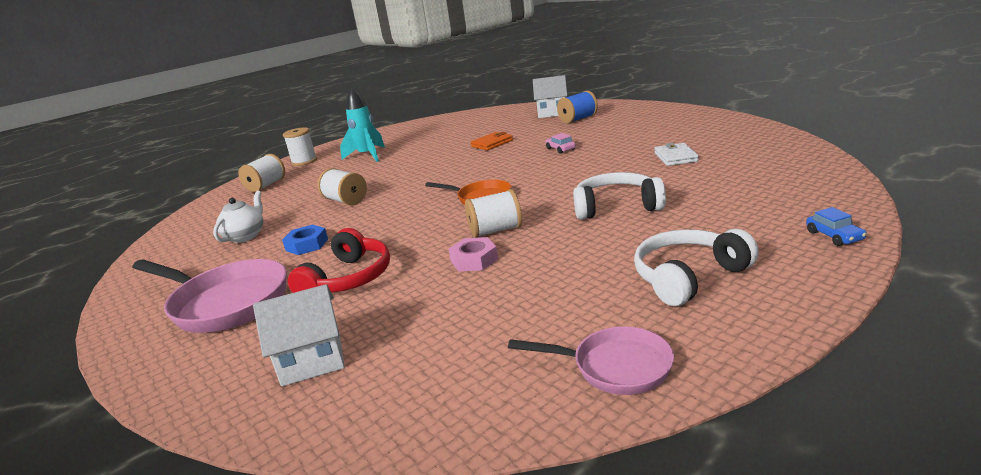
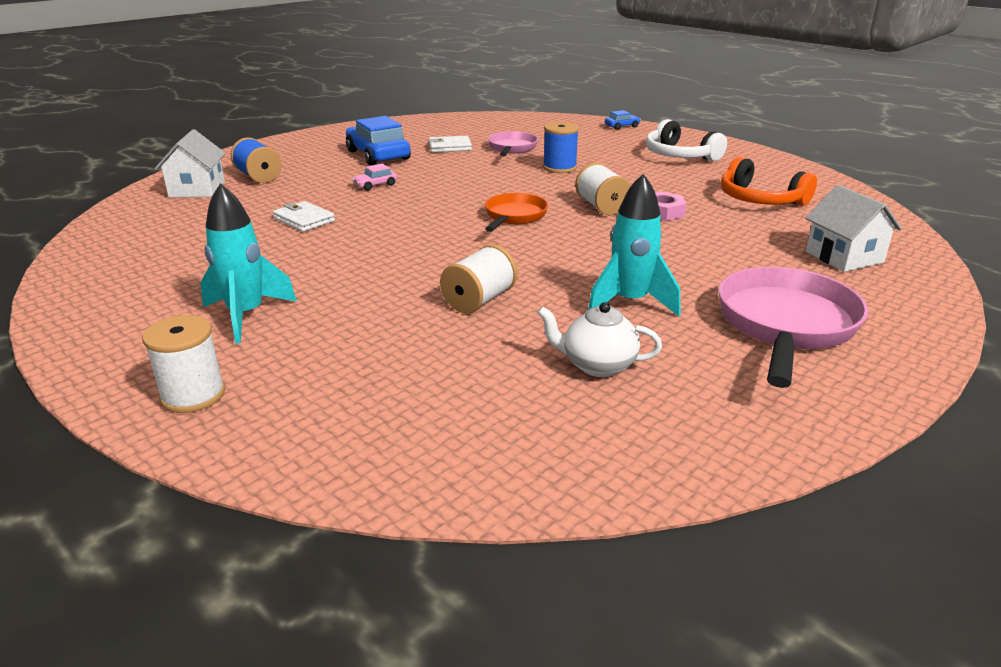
camera: 100 degrees left, 5 degrees up
white spool [238,154,285,192] -> none
blue nut [282,224,328,255] -> turquoise rocket [588,174,680,316]
red headphones [288,228,390,293] -> none
orange wallet [471,132,513,150] -> white wallet [273,201,335,232]
pink pan [508,326,674,395] -> pink pan moved to [488,131,538,156]
white headphones [573,172,666,220] -> blue spool [543,122,579,173]
none -> blue car [346,116,411,166]
none -> orange headphones [721,157,817,206]

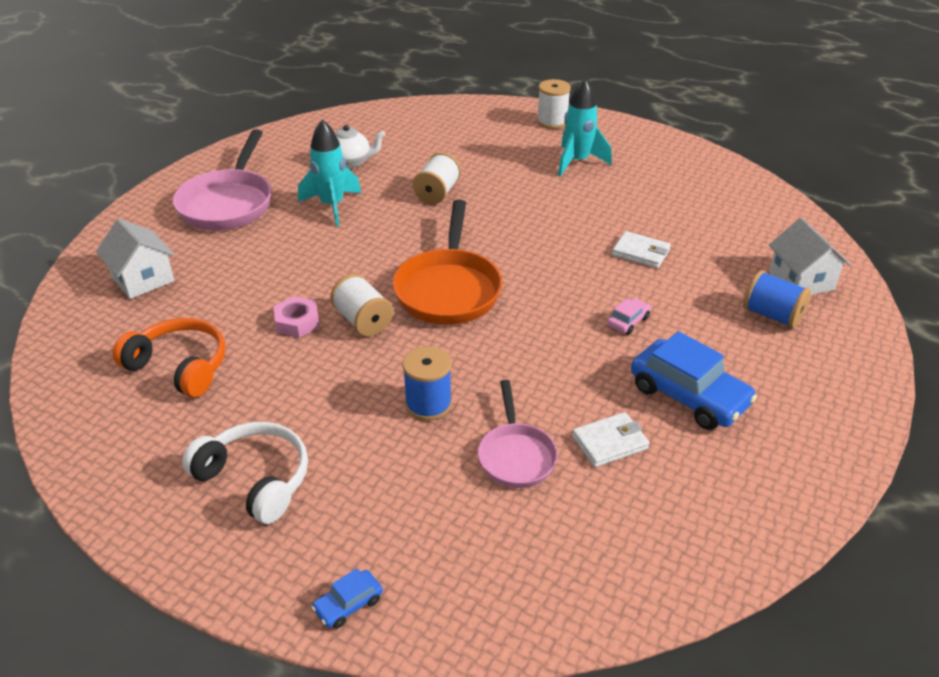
camera: 165 degrees right, 10 degrees up
orange pan [485,193,548,232] -> orange pan [392,200,503,325], size x1.68

